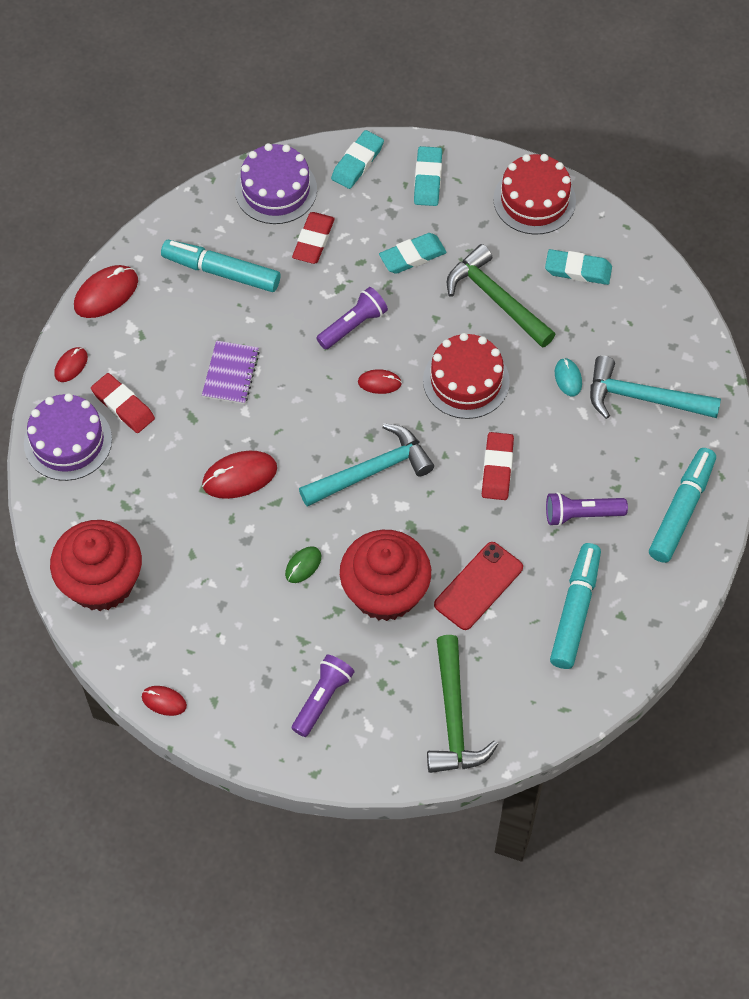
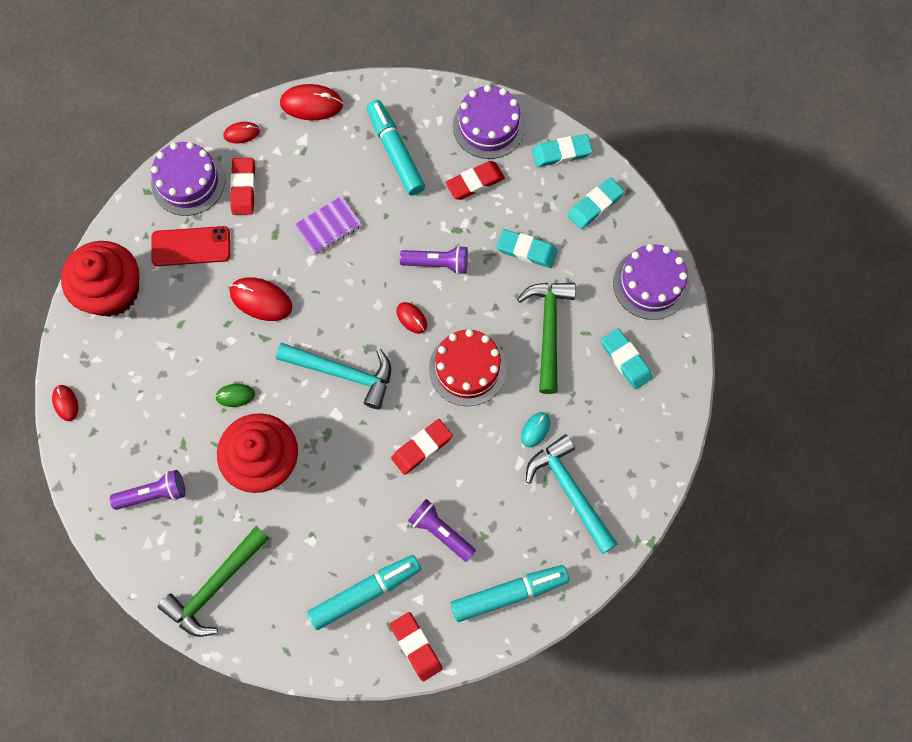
camera: 45 degrees right, 10 degrees up
red phone [434,542,523,630] -> red phone moved to [151,226,230,266]
red cake [493,154,576,235] -> purple cake [613,244,689,320]
none -> red eraser [390,612,443,681]

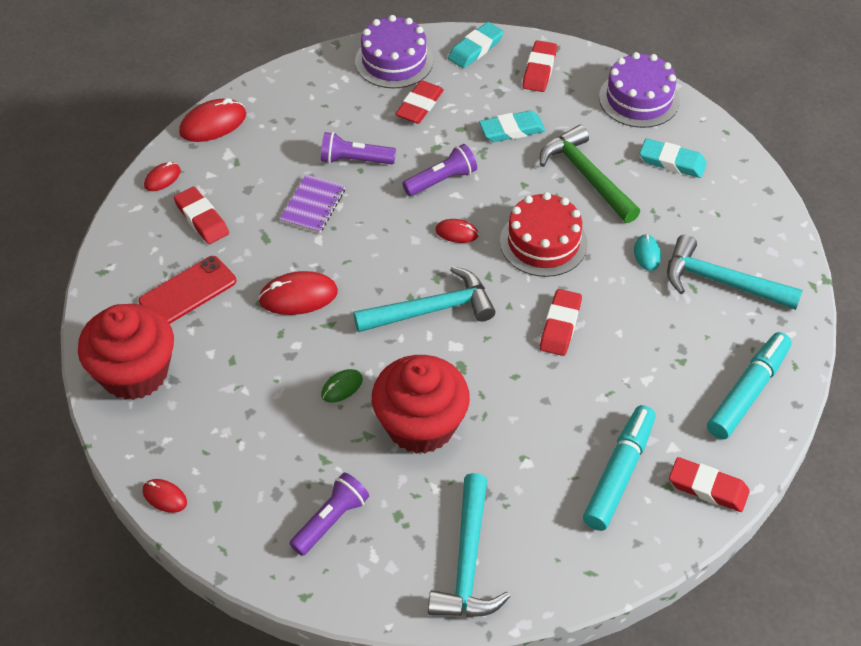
camera: 35 degrees left, 20 degrees down
purple cake [151,142,225,216] -> none
green hammer [158,526,269,637] -> turquoise hammer [428,473,510,617]
turquoise marker [367,100,425,196] -> none
purple flashlight [408,499,476,562] -> purple flashlight moved to [321,132,396,164]
turquoise eraser [567,178,624,229] -> red eraser [522,40,557,92]

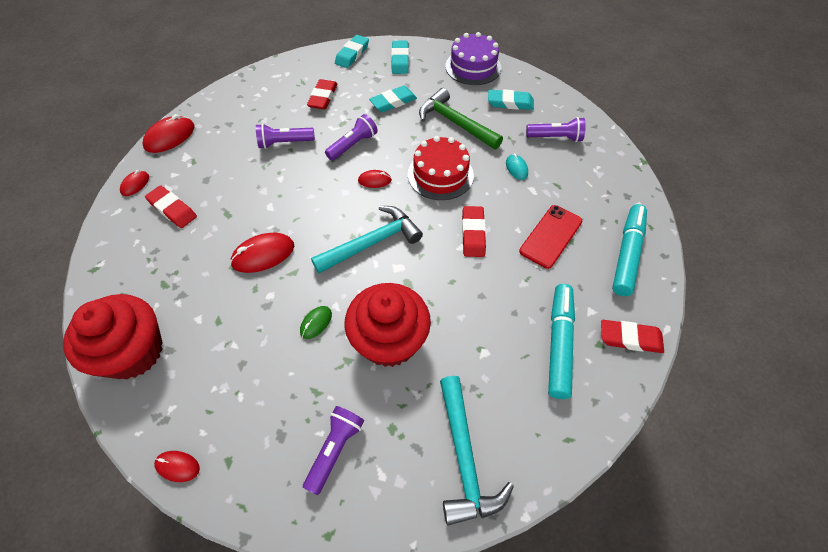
camera: 15 degrees left, 5 degrees up
red phone [138,256,236,324] -> red phone moved to [519,205,582,269]
purple notebook [280,175,345,233] -> none
purple cake [355,15,433,88] -> none
red eraser [522,40,557,92] -> turquoise eraser [391,41,409,74]
turquoise hammer [667,235,803,310] -> none
none -> purple flashlight [526,117,586,142]

